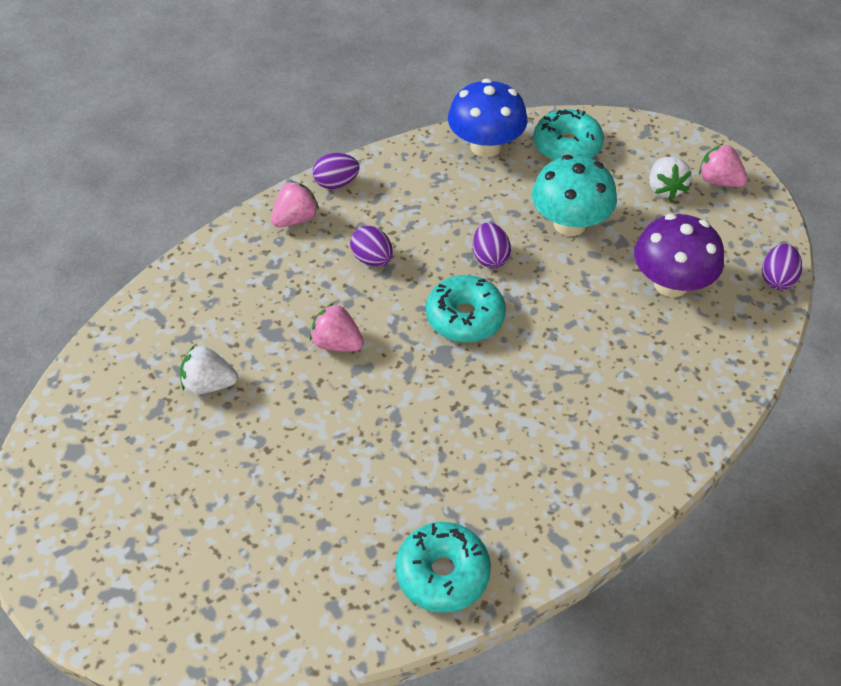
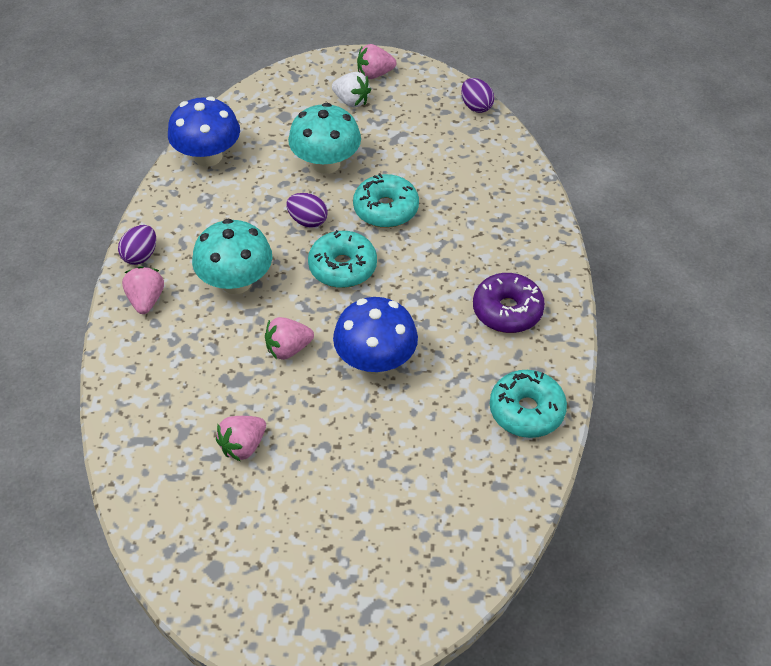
camera: 50 degrees left, 0 degrees up
white strawberry [180,346,238,394] -> pink strawberry [216,416,266,461]
purple egg [350,226,393,266] -> turquoise mushroom [192,219,272,294]
turquoise donut [534,109,604,161] -> turquoise donut moved to [353,173,419,228]
purple mushroom [634,214,724,297] -> none
none -> blue mushroom [333,297,418,375]
none -> purple donut [473,273,545,333]

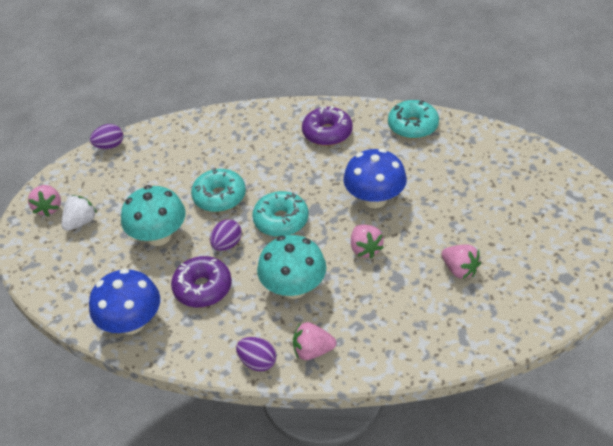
camera: 85 degrees left, 5 degrees down
none -> purple donut [171,256,232,308]

